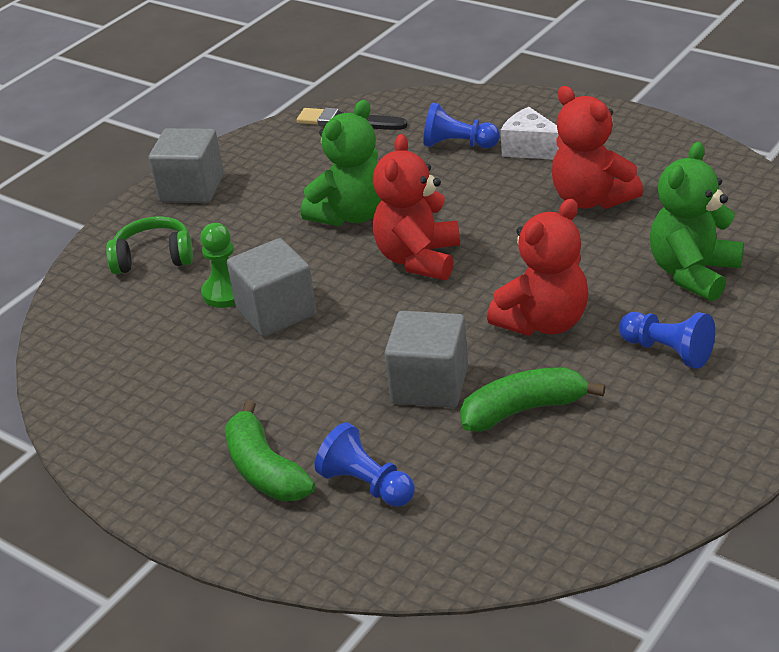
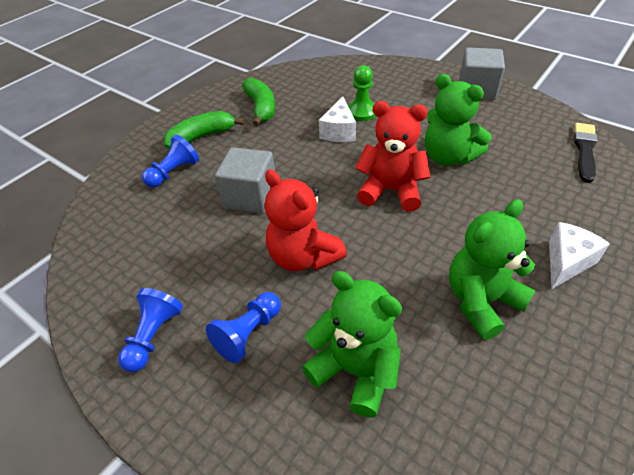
camera: 90 degrees right, 10 degrees up
green headphones [106,216,193,274] -> none
grey cube [227,238,317,337] -> white cheese [319,97,356,142]
blue pawn [423,103,500,149] -> blue pawn moved to [118,288,183,372]
green banana [460,367,605,432] -> green banana moved to [242,78,275,126]
red teddy bear [552,86,643,209] -> green teddy bear [449,200,535,340]

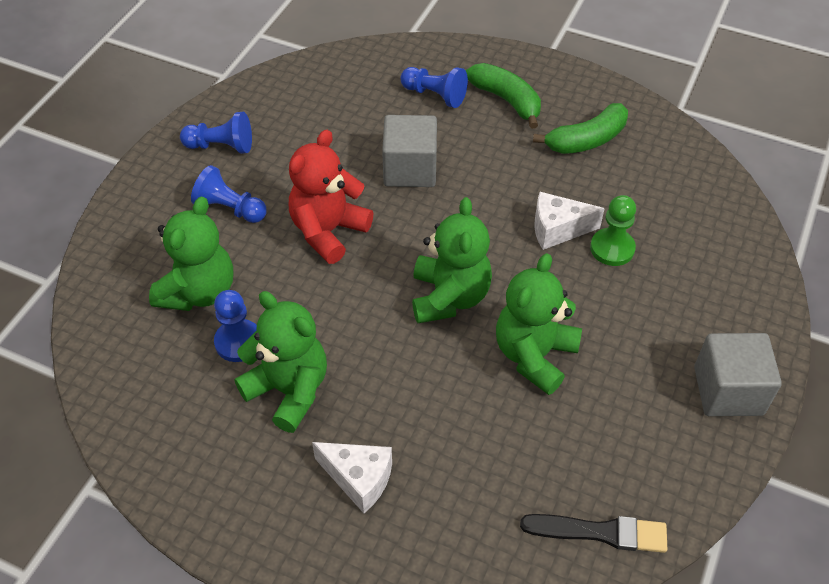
camera: 75 degrees right, 5 degrees up
red teddy bear [355,101,430,212] -> green teddy bear [412,197,492,323]
none -> blue pawn [214,290,257,362]

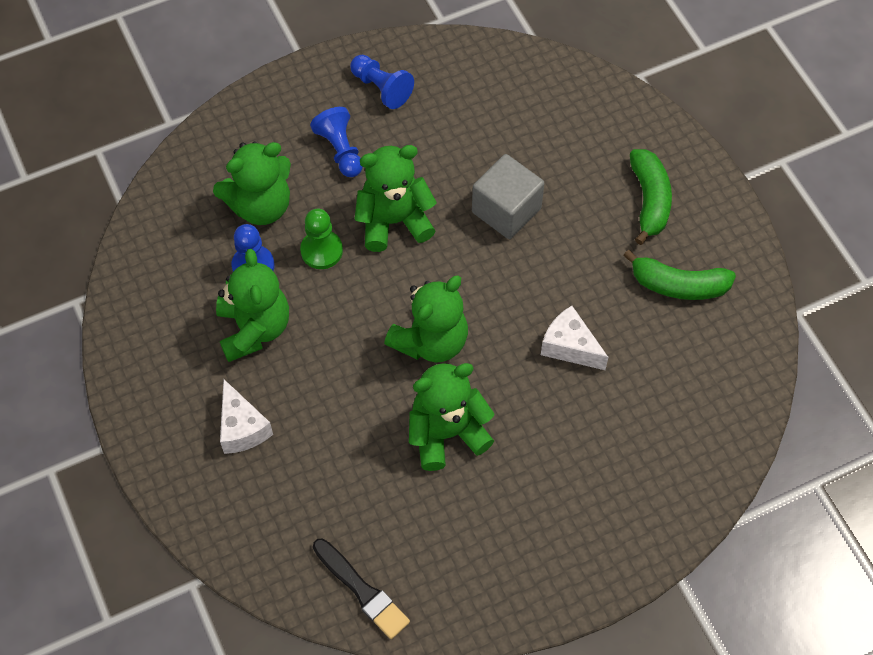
camera: 40 degrees right, 10 degrees up
red teddy bear [289,130,374,264] -> green teddy bear [354,145,437,252]
blue pawn [401,67,468,108] -> none
green pawn [590,195,636,266] -> green pawn moved to [300,209,343,269]
grey cube [694,333,782,416] -> none

